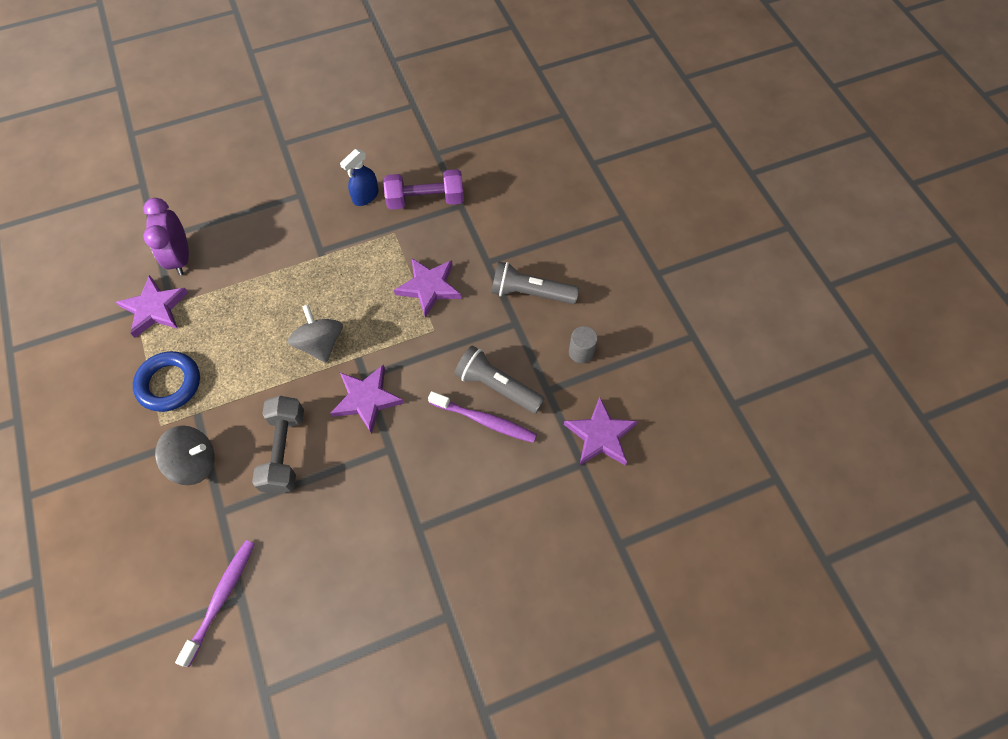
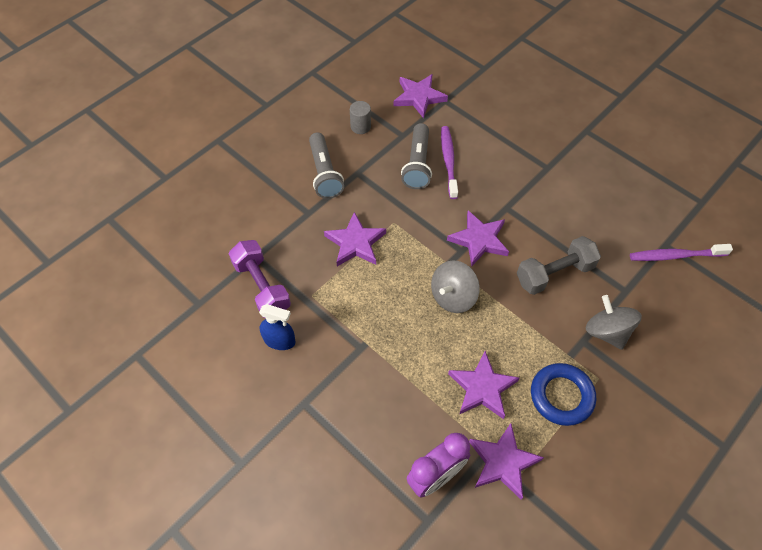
camera: 115 degrees left, 5 degrees down
none -> purple star [448,351,519,419]

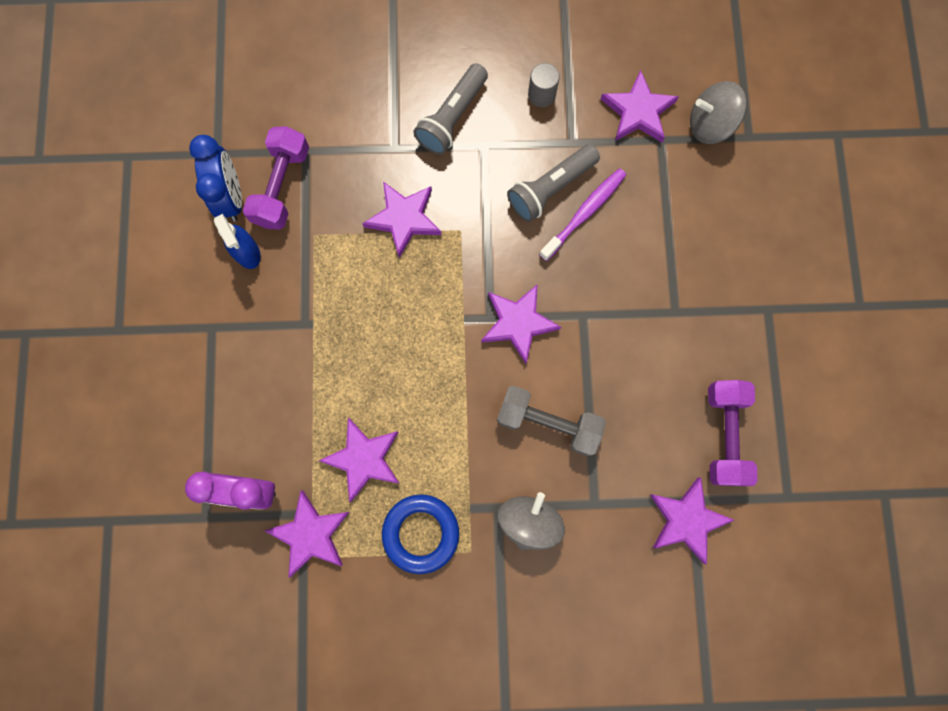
camera: 45 degrees right, 20 degrees up
grey spinning top [431,260,480,313] -> grey spinning top moved to [690,81,747,144]
purple toothbrush [630,244,733,261] -> purple star [650,477,734,564]
none -> blue clock [189,135,242,222]
none -> purple dumbbell [708,380,758,486]

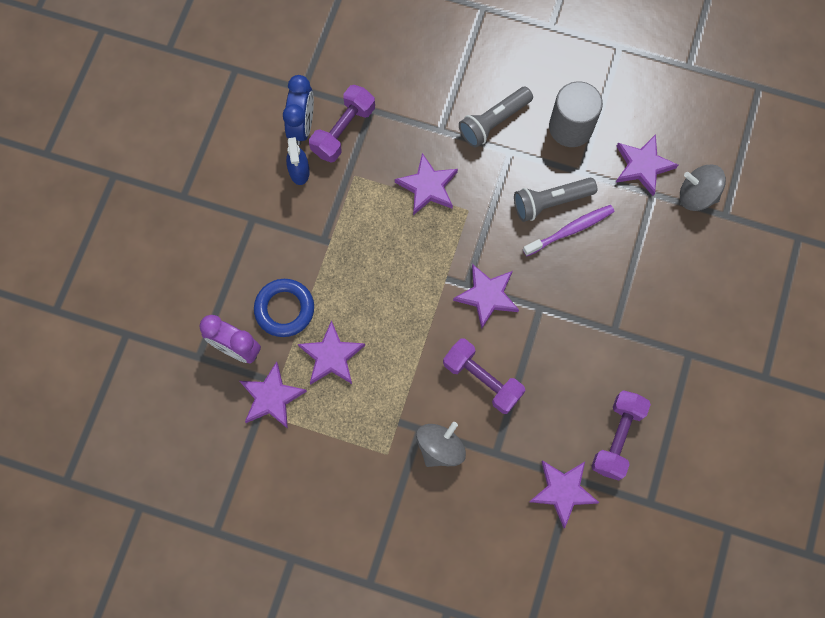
camera: 20 degrees right, 5 degrees down
blue ring [382,494,459,574] -> blue ring moved to [254,279,314,337]
grey dumbbell [497,386,606,456] -> purple dumbbell [443,339,526,414]
grey cylinder [528,63,560,107] -> grey cylinder [549,81,603,147], size x1.92

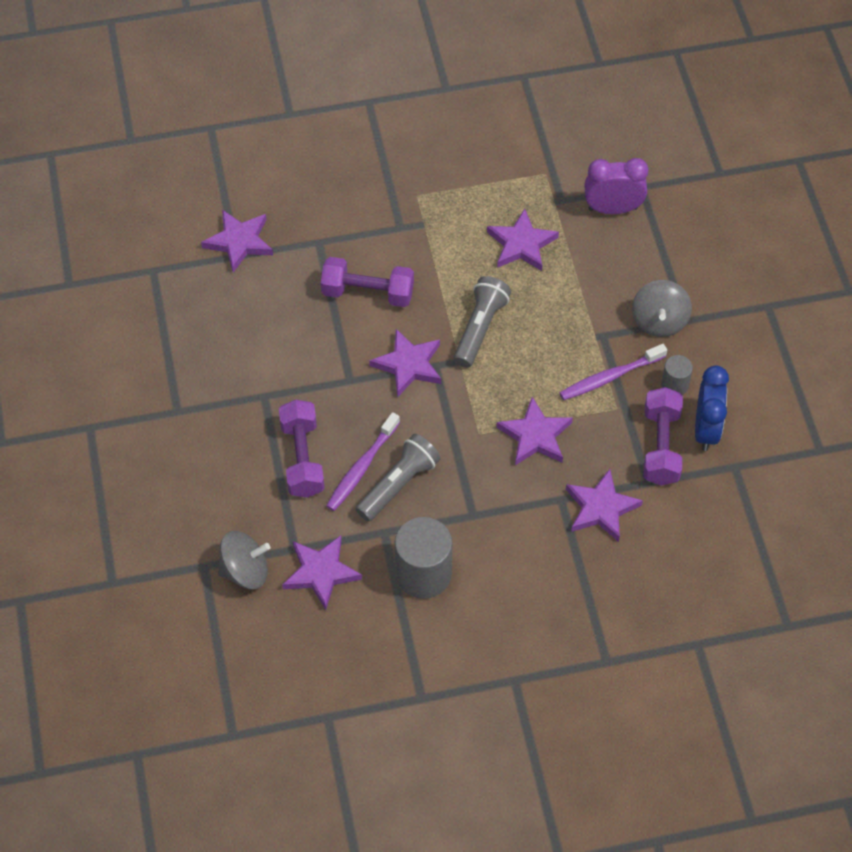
camera: 150 degrees right, 15 degrees down
purple star [240,361,307,429] -> purple star moved to [566,469,643,542]
blue ring [254,279,314,337] -> none
blue clock [283,75,314,145] -> blue clock turned 150 degrees counterclockwise [695,366,729,451]
blue spray bottle [286,137,310,185] -> grey cylinder [661,355,693,395]
grey spinning top [416,422,466,467] -> grey spinning top moved to [632,280,692,337]
grey flashlight [459,87,533,148] -> grey flashlight moved to [453,276,511,368]
purple dumbbell [592,390,651,481] -> purple dumbbell moved to [279,400,325,498]
none -> purple toothbrush [560,344,667,400]

